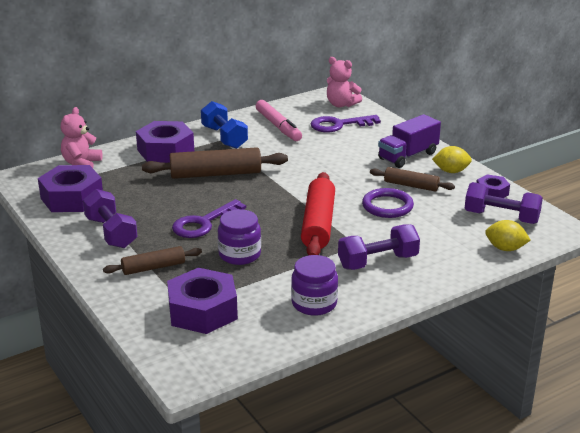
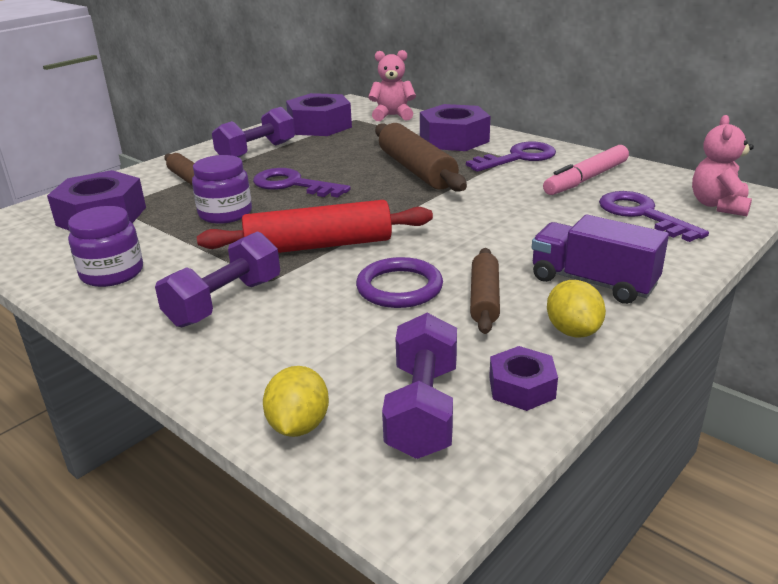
camera: 75 degrees right, 0 degrees up
blue dumbbell [201,101,248,149] -> purple key [466,142,556,172]
purple dumbbell [338,224,420,270] -> purple dumbbell turned 75 degrees clockwise [155,231,280,327]

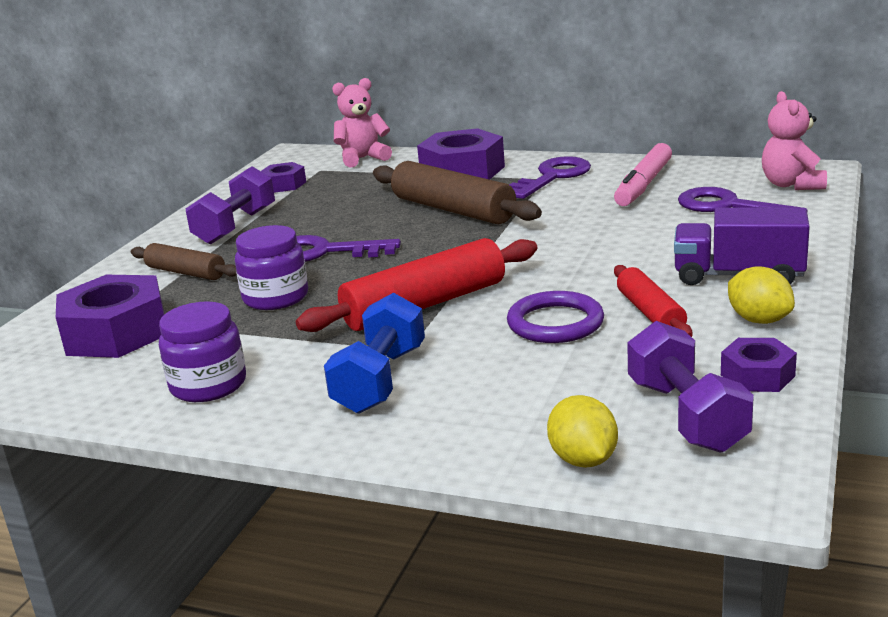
camera: 20 degrees left, 5 degrees down
purple dumbbell [155,231,280,327] -> blue dumbbell [324,293,425,414]
purple nut [286,93,352,136] -> purple nut [261,162,306,193], size x0.53
brown rolling pin [470,248,500,334] -> red rolling pin [614,265,692,337]

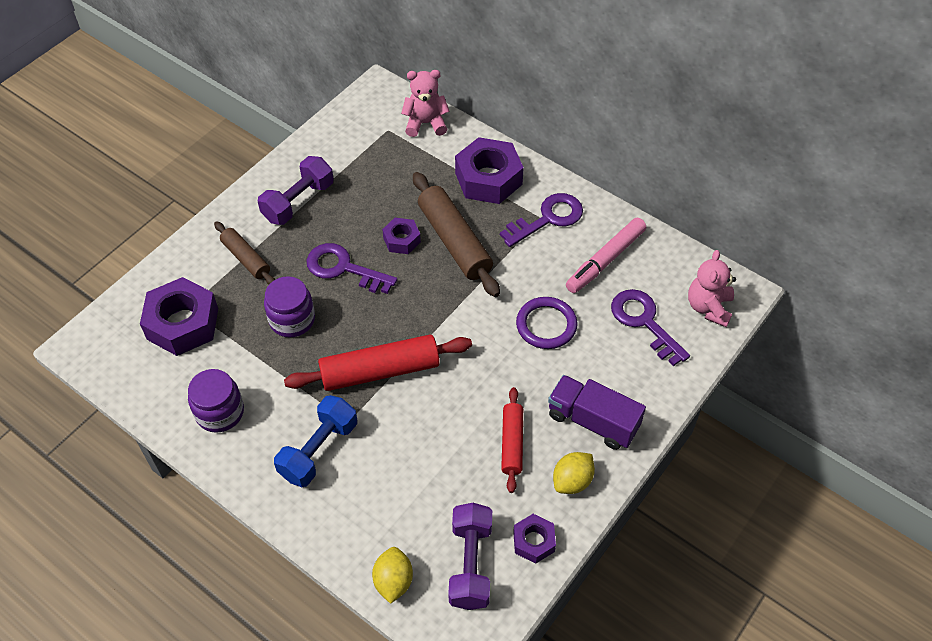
camera: 15 degrees right, 30 degrees up
purple nut [261,162,306,193] -> purple nut moved to [382,218,421,254]
purple ring [507,291,604,343] -> purple ring moved to [516,297,578,349]
yellow lemon [728,266,795,324] -> yellow lemon turned 60 degrees clockwise [553,452,595,494]

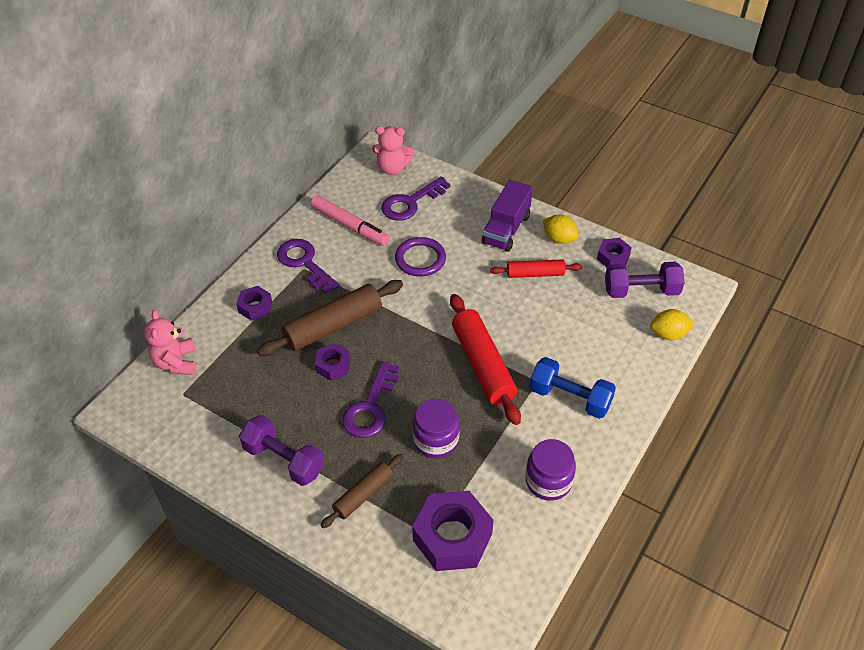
camera: 95 degrees left, 5 degrees down
purple nut [455,137,524,204] -> purple nut [236,286,272,321], size x0.53

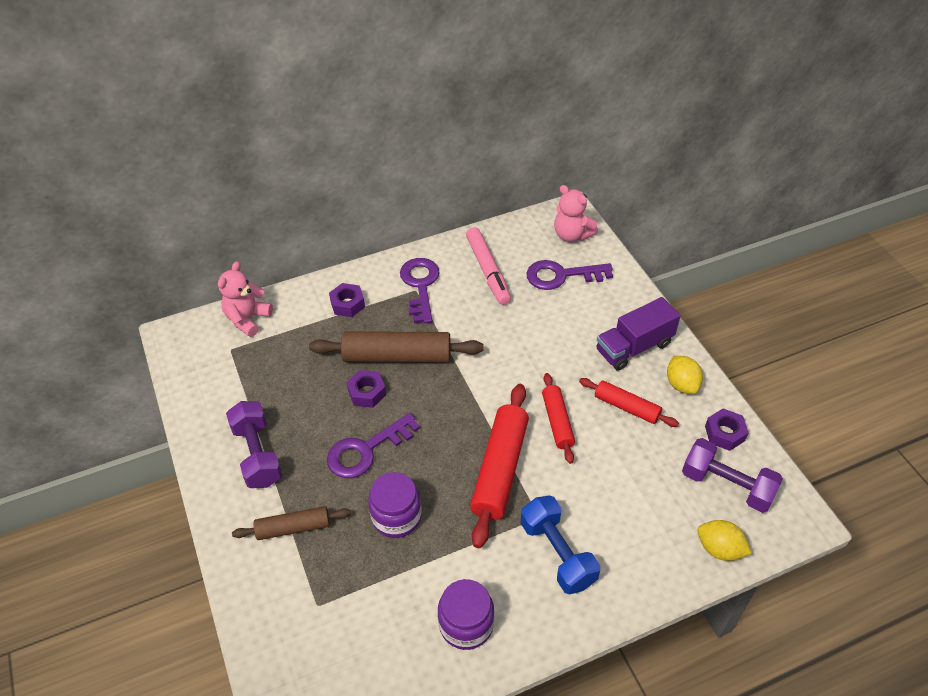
camera: 35 degrees right, 0 degrees up
purple ring [395,237,446,277] -> none
purple nut [412,491,494,571] -> none
none -> red rolling pin [542,373,575,464]

